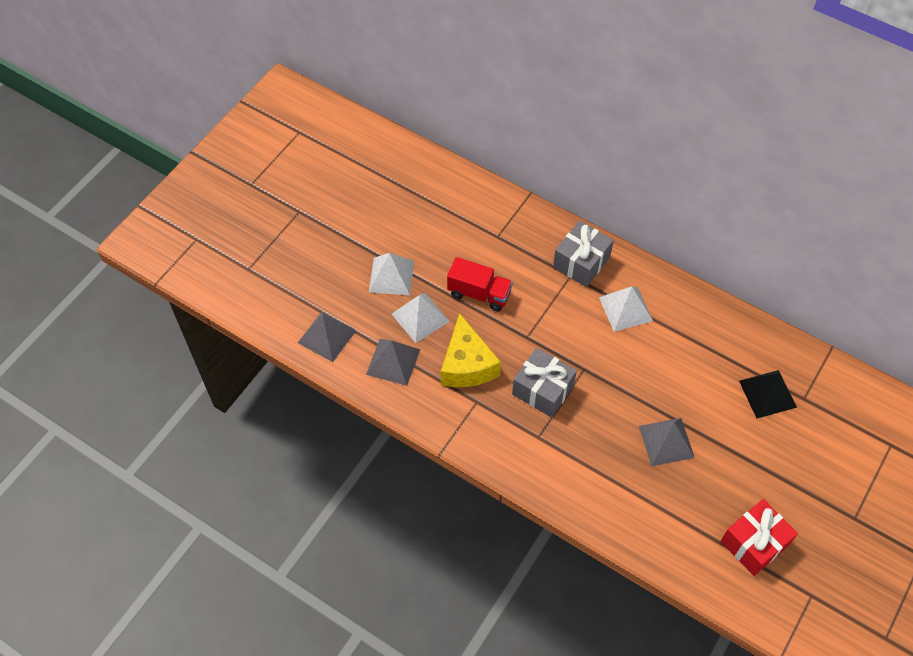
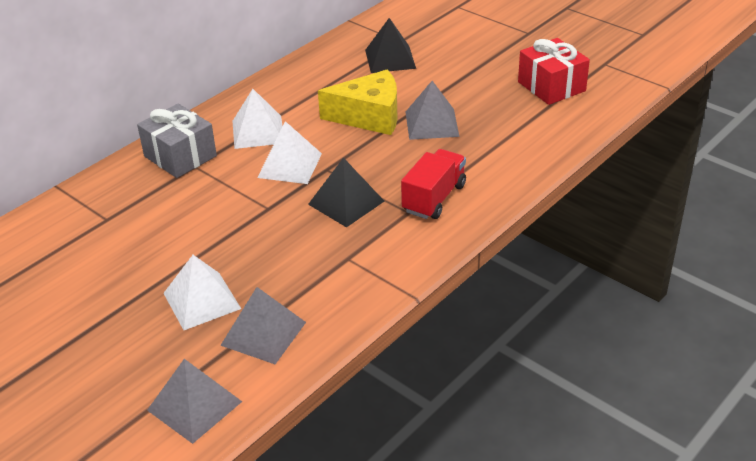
camera: 80 degrees left, 20 degrees down
white pyramid [369,253,414,295] -> white pyramid moved to [257,121,322,184]
yellow cheese [441,313,501,387] -> yellow cheese moved to [318,70,398,135]
red truck [447,257,513,311] -> red truck moved to [401,149,466,219]
grey gift [512,348,577,418] -> black pyramid [308,157,385,228]

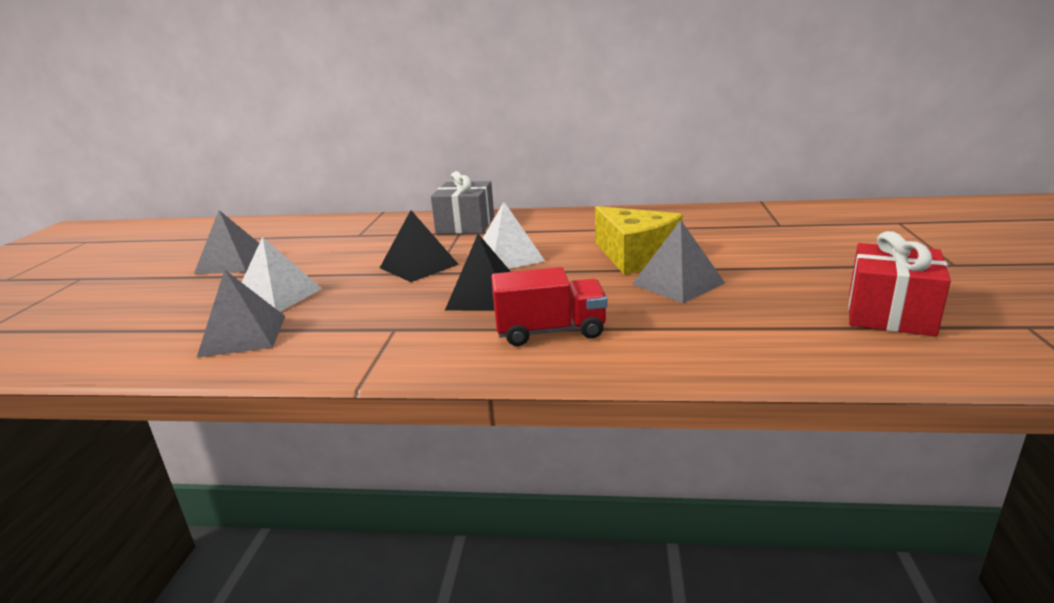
camera: 55 degrees right, 15 degrees down
grey pyramid [147,359,242,444] -> grey pyramid moved to [194,210,259,274]
white pyramid [233,89,283,149] -> none
black pyramid [365,18,416,73] -> black pyramid moved to [380,210,459,282]

